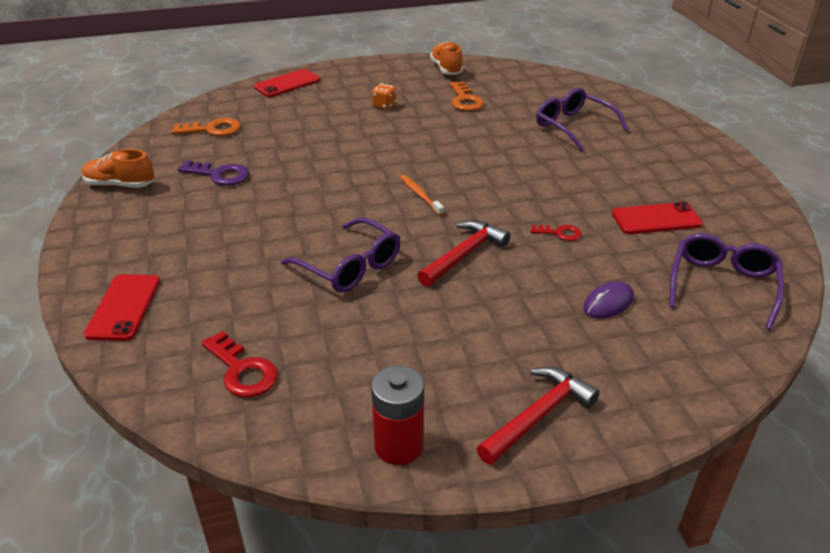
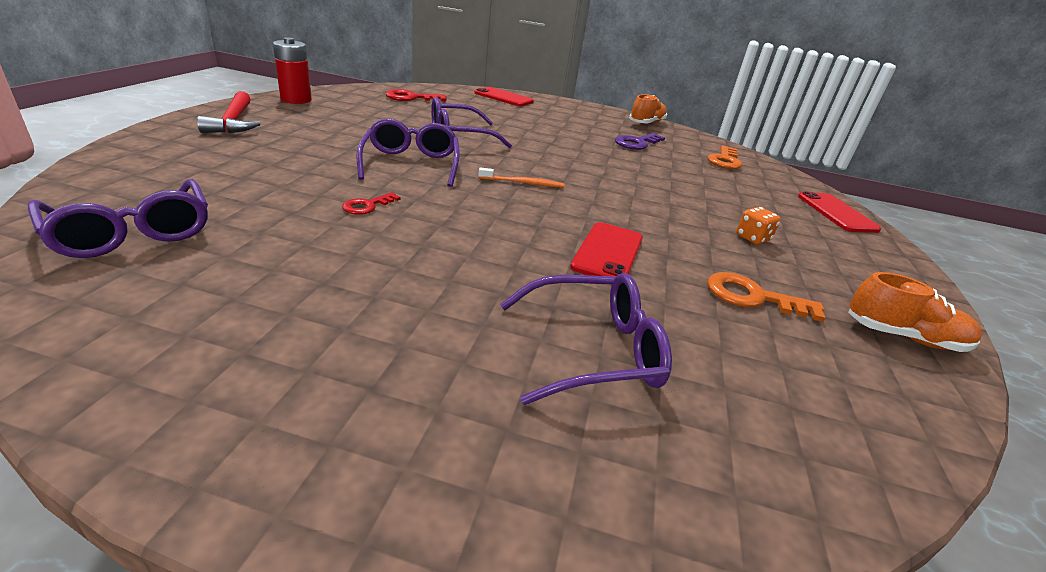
camera: 115 degrees right, 5 degrees down
red hammer [417,220,511,287] -> purple glasses [356,119,460,187]
purple mouse [583,281,634,319] -> none
red phone [612,202,703,234] -> red phone moved to [570,222,643,276]

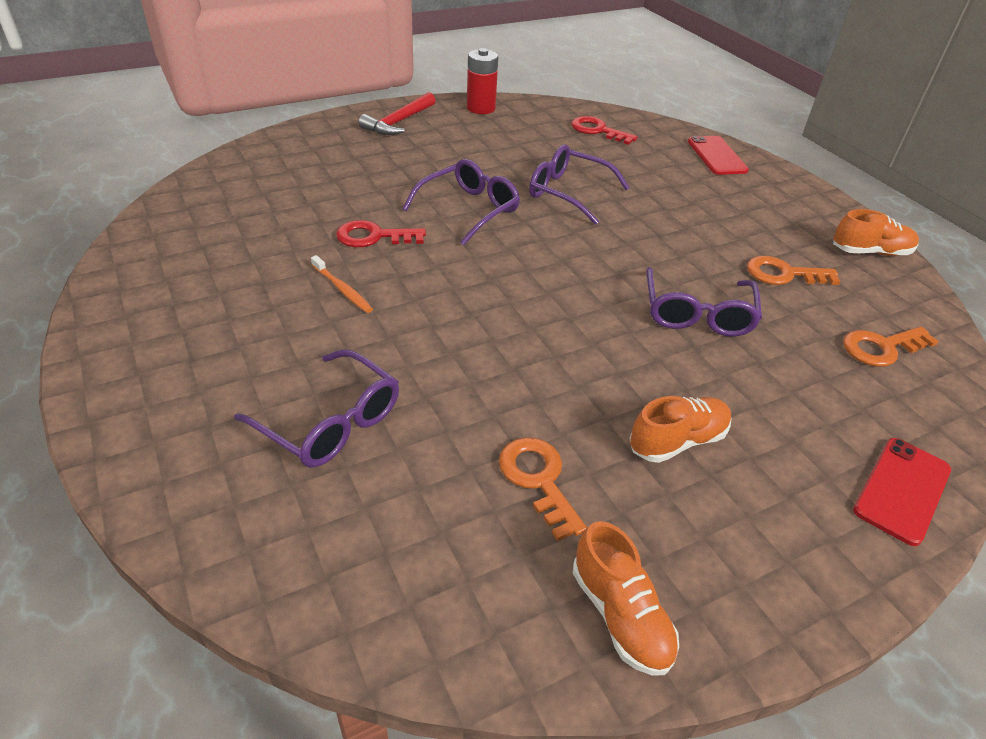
camera: 50 degrees right, 10 degrees up
purple glasses [28,179,208,258] -> purple glasses moved to [646,267,762,336]
red key [342,192,400,215] -> red key [336,220,426,247], size x1.64
orange toothbrush [478,167,564,188] -> orange toothbrush moved to [311,255,373,313]
red phone [570,222,643,276] -> none
purple key [615,133,665,150] -> orange key [747,256,840,285]
orange dice [736,207,781,244] -> orange shoe [630,396,731,463]

